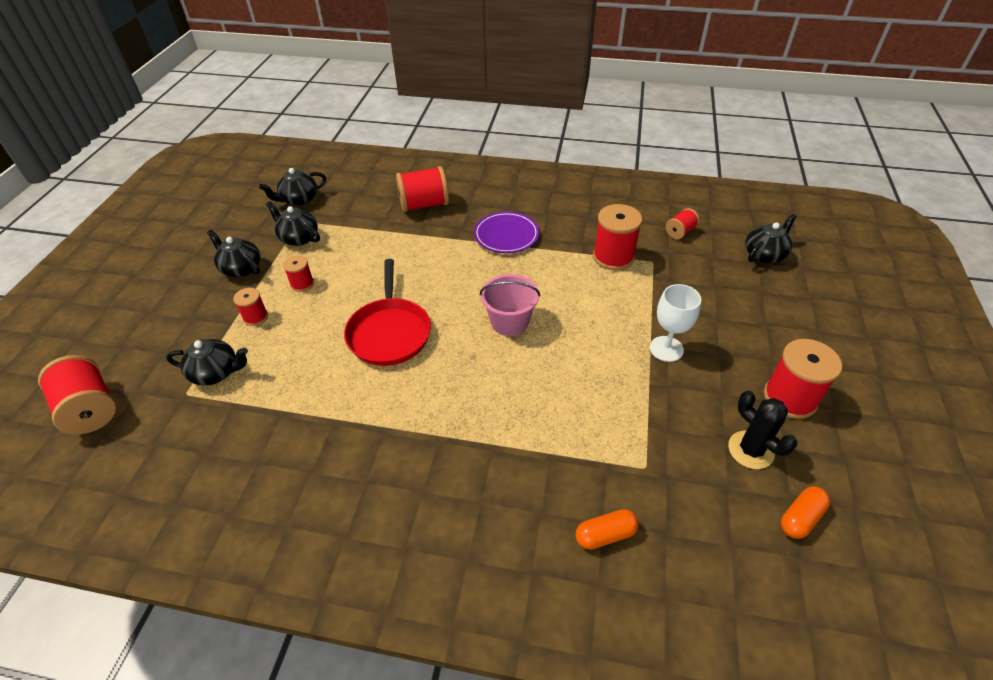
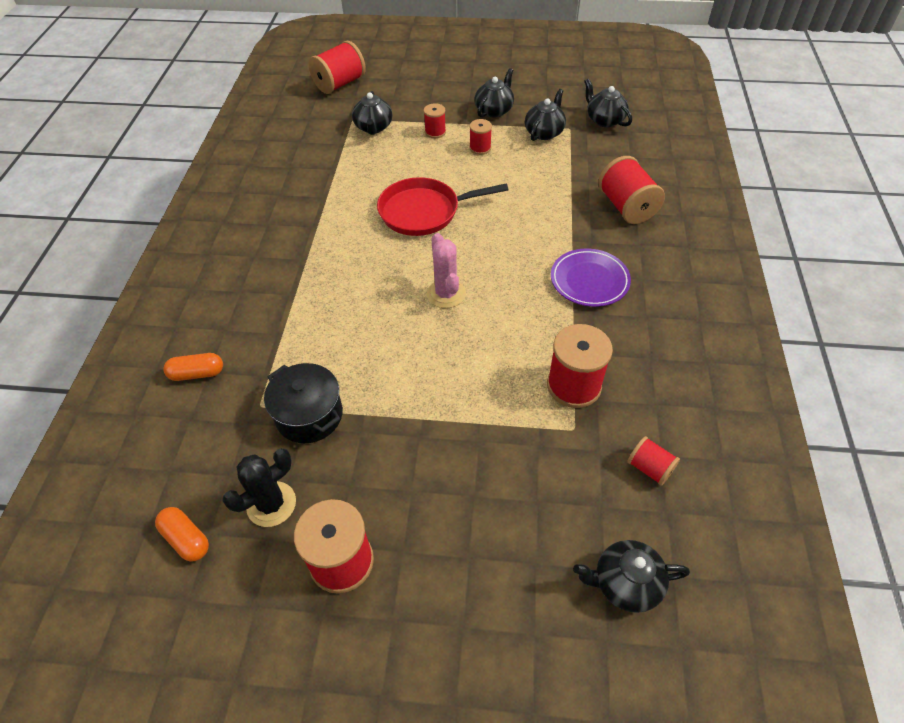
camera: 85 degrees right, 5 degrees up
pink bucket [480,274,540,336] -> pink cactus [427,233,466,308]
orange capsule [576,509,639,550] -> orange capsule turned 75 degrees counterclockwise [163,353,223,381]
white goblet [650,284,701,362] -> none
black teapot [745,214,796,263] -> black teapot turned 135 degrees clockwise [573,540,690,613]
none -> black pot [264,363,343,443]

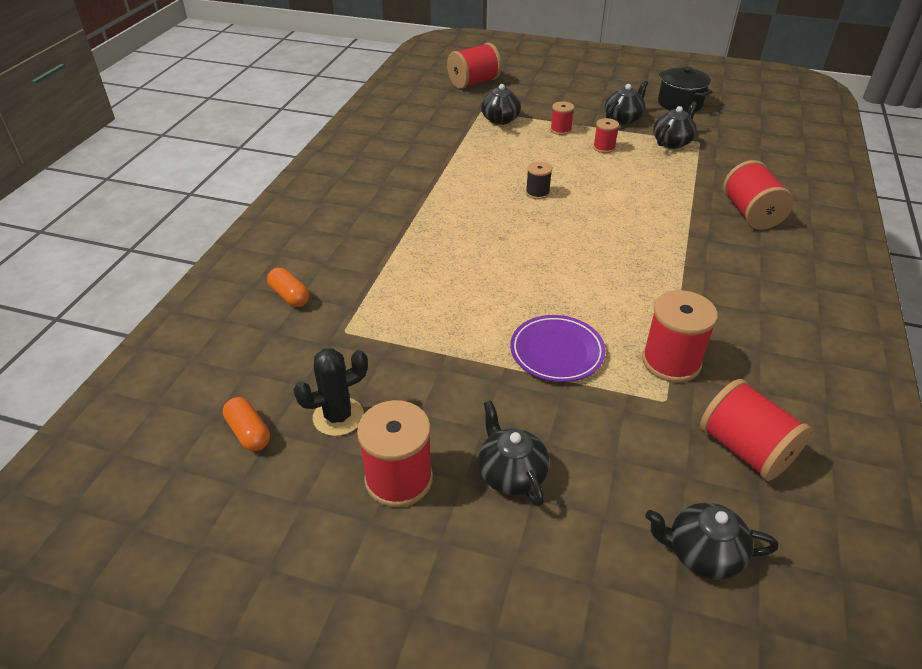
camera: 10 degrees right, 10 degrees down
orange capsule [163,353,223,381] -> orange capsule turned 45 degrees clockwise [267,268,309,307]
black pot [264,363,343,443] -> black pot moved to [658,67,712,112]
red pan [377,177,508,236] -> black spool [526,161,552,199]
pink cactus [427,233,466,308] -> none
purple plate [551,249,631,307] -> purple plate moved to [510,315,606,382]
black teapot [584,78,632,127] -> black teapot moved to [478,401,550,506]
red spool [627,436,680,486] -> red spool [700,379,812,481], size x1.83

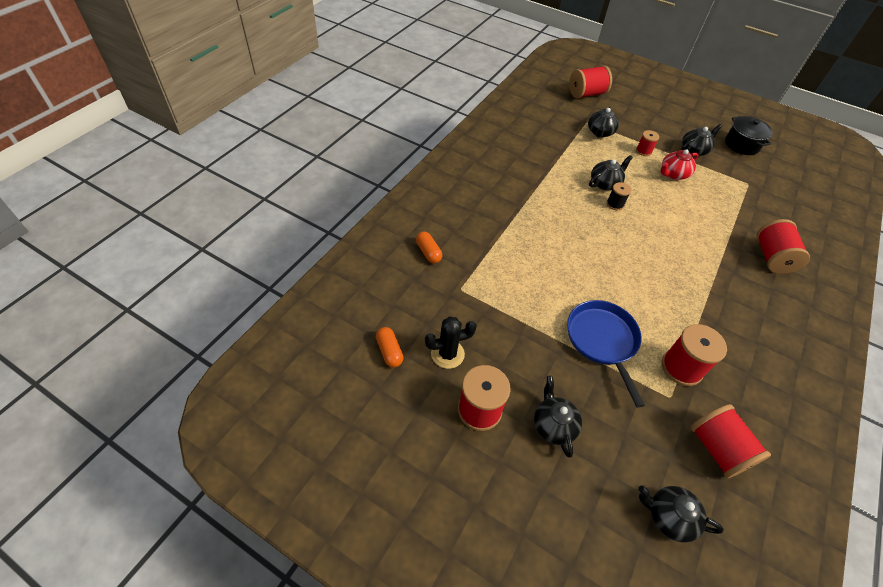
camera: 10 degrees right, 10 degrees up
purple plate [510,315,606,382] -> blue pan [567,300,645,408]
red spool [593,118,619,153] -> red teapot [661,149,698,180]
black teapot [653,102,697,149] -> black teapot moved to [589,155,633,190]

